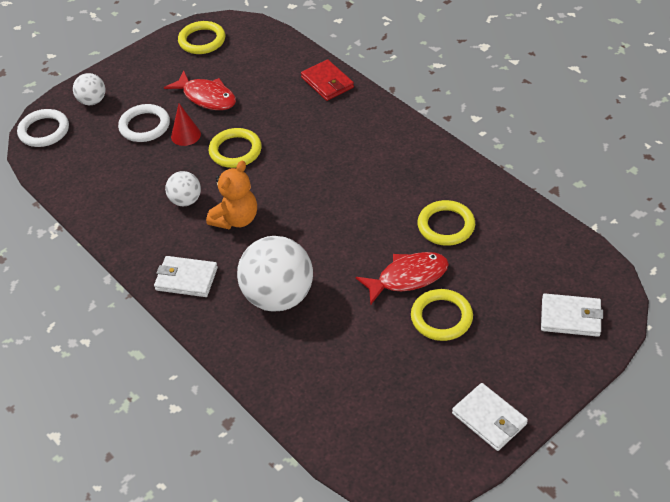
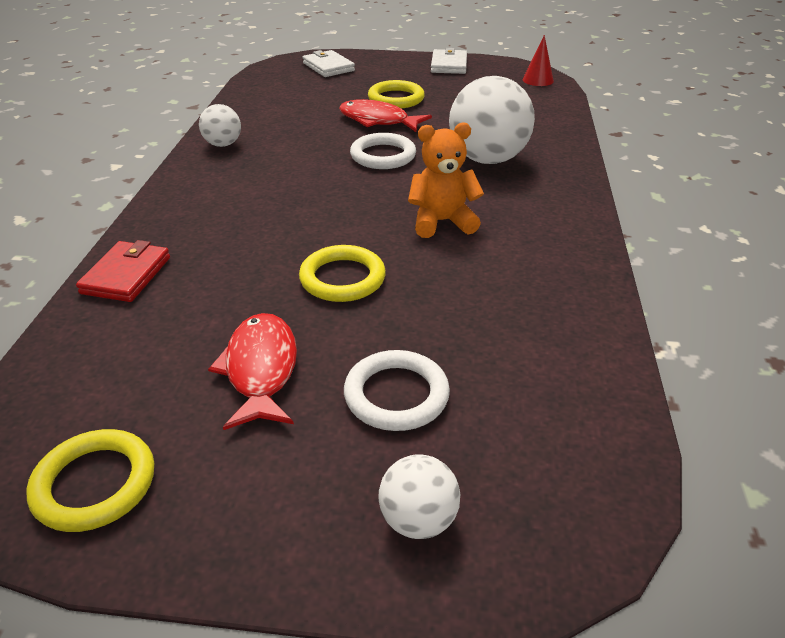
camera: 135 degrees left, 10 degrees down
white ring [17,109,69,147] -> white ring moved to [350,133,416,169]
white wallet [154,256,218,297] -> none
white ball [165,171,201,206] -> white ball moved to [199,104,241,147]
red cone [171,104,201,146] -> red cone moved to [523,35,554,86]
yellow ring [417,200,475,246] -> none

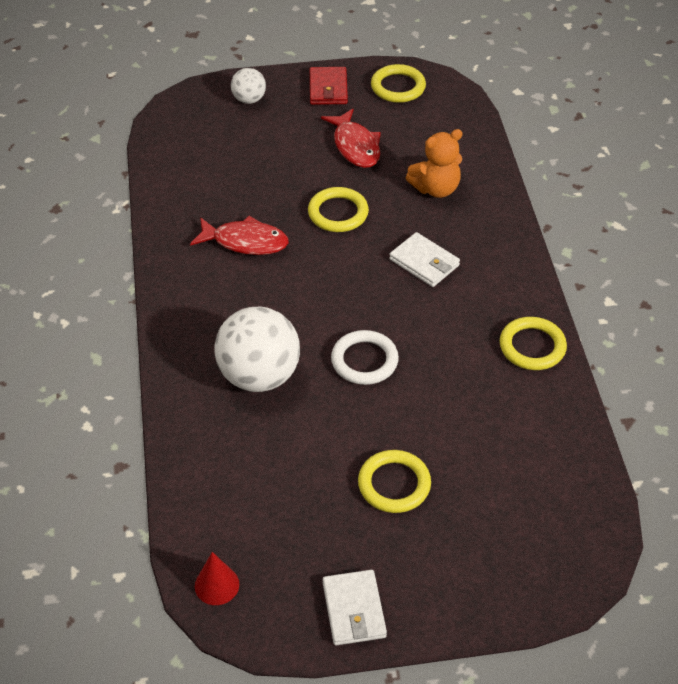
camera: 165 degrees right, 10 degrees up
red wallet [76,240,170,302] -> red wallet moved to [310,67,348,105]
white ball [199,104,241,147] -> yellow ring [500,317,567,370]
white wallet [303,50,355,77] -> white wallet moved to [389,232,460,287]
red fish [339,99,432,132] -> red fish moved to [190,216,289,255]
white ring [344,350,450,431] -> none
orange teddy bear [408,122,484,238] -> orange teddy bear moved to [406,129,463,198]

